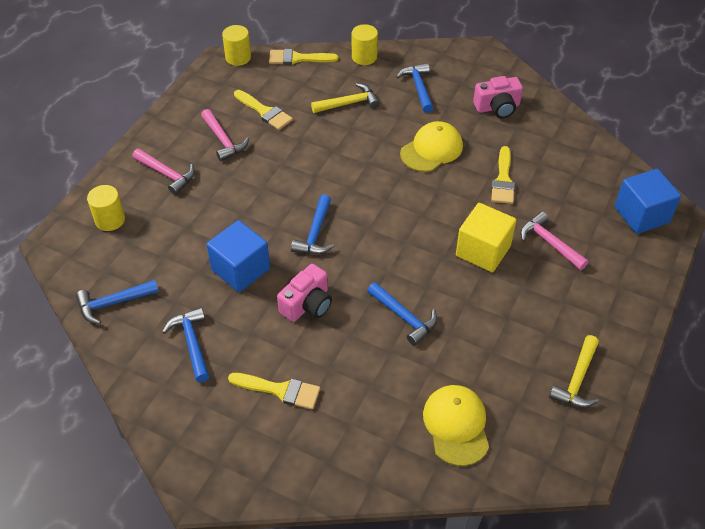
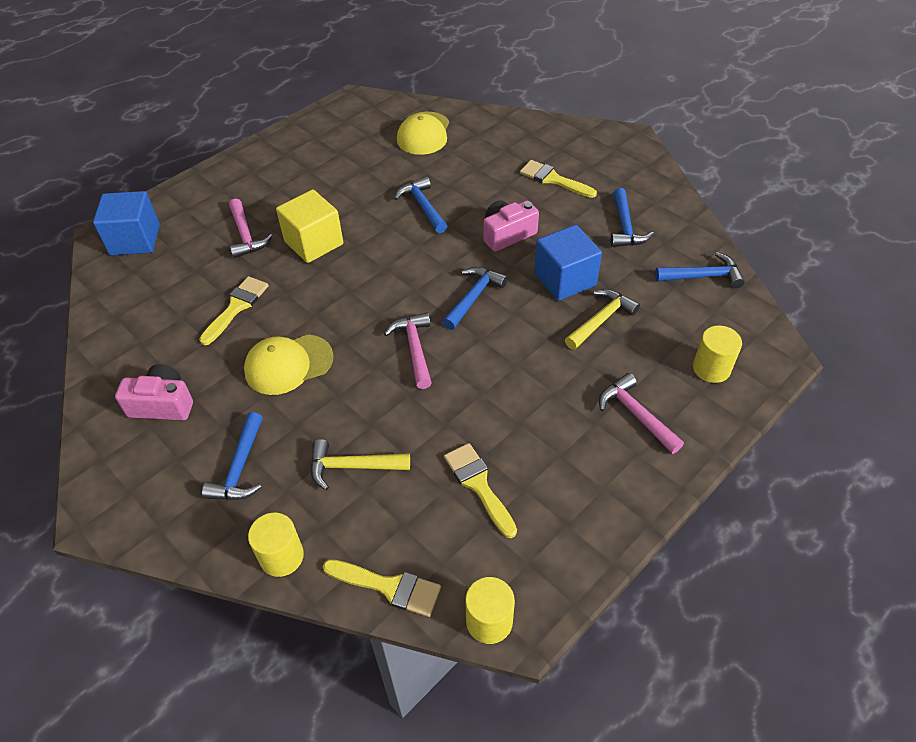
camera: 160 degrees left, 0 degrees up
pink hammer [201,109,249,161] -> pink hammer moved to [384,312,432,389]
yellow hammer [549,335,599,407] -> yellow hammer moved to [565,289,640,350]

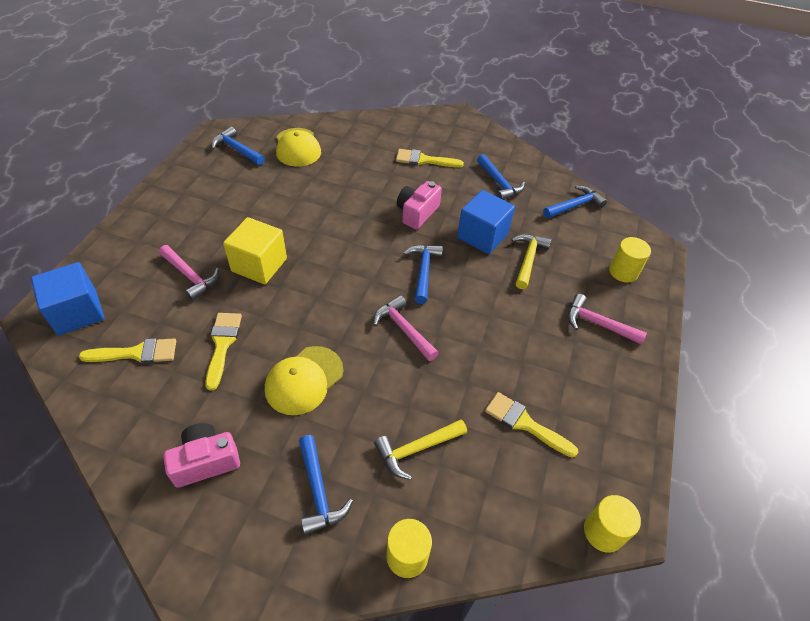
camera: 30 degrees left, 0 degrees up
yellow brush [323,559,441,617] -> yellow brush moved to [79,338,176,364]
blue hammer [394,176,447,233] -> blue hammer moved to [211,127,265,165]

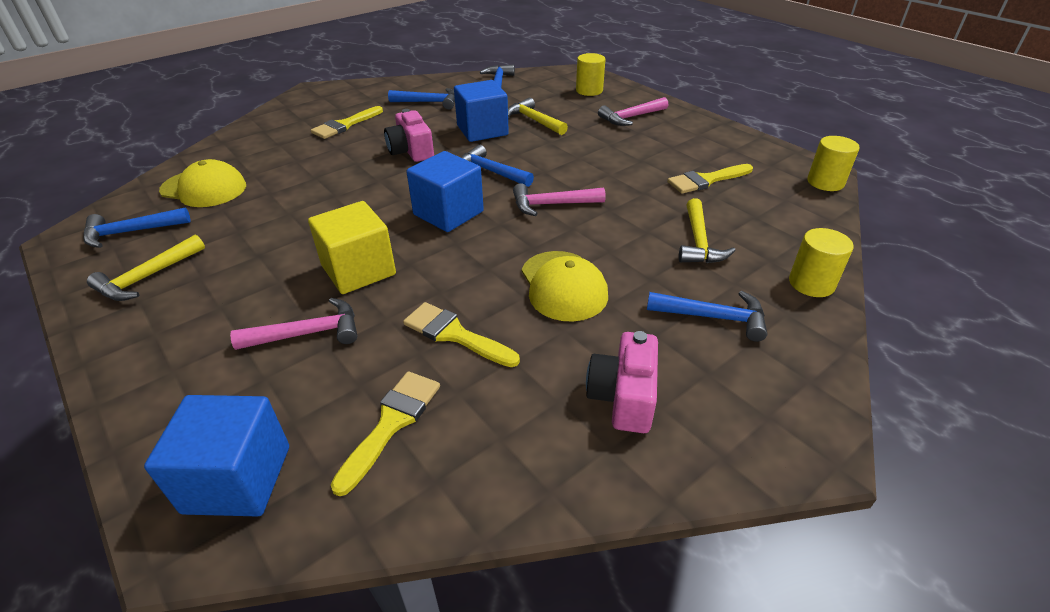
camera: 55 degrees left, 10 degrees down
none -> yellow hammer [87,235,205,301]
none -> blue cube [406,151,484,232]

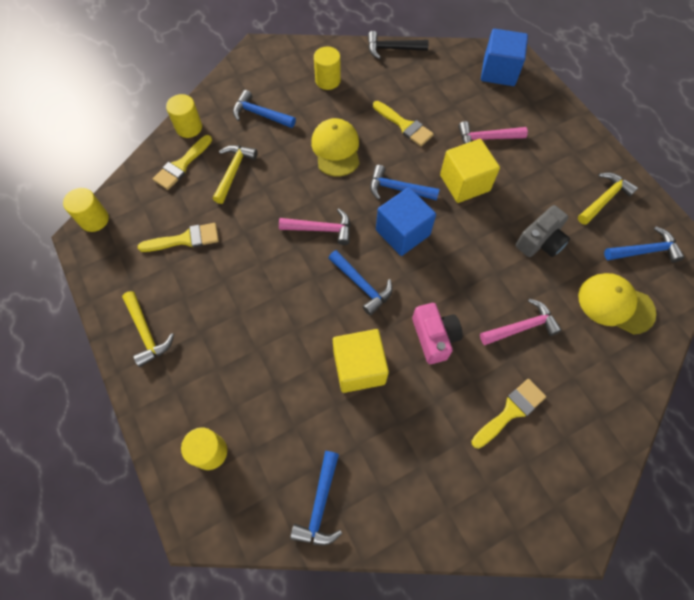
camera: 170 degrees left, 25 degrees up
yellow brush [331,371,440,496] -> yellow brush moved to [153,135,212,190]
blue hammer [388,88,455,110] -> blue hammer moved to [370,165,440,201]
blue cube [454,80,509,142] -> yellow cube [333,329,389,393]
yellow hammer [508,97,568,135] -> yellow hammer moved to [122,291,174,367]
pink camera [586,331,658,433] -> yellow cylinder [314,47,341,90]
pink hammer [598,97,668,126] -> pink hammer moved to [480,299,562,345]
none -> black hammer [368,31,429,59]
none -> grey camera [516,205,570,257]

